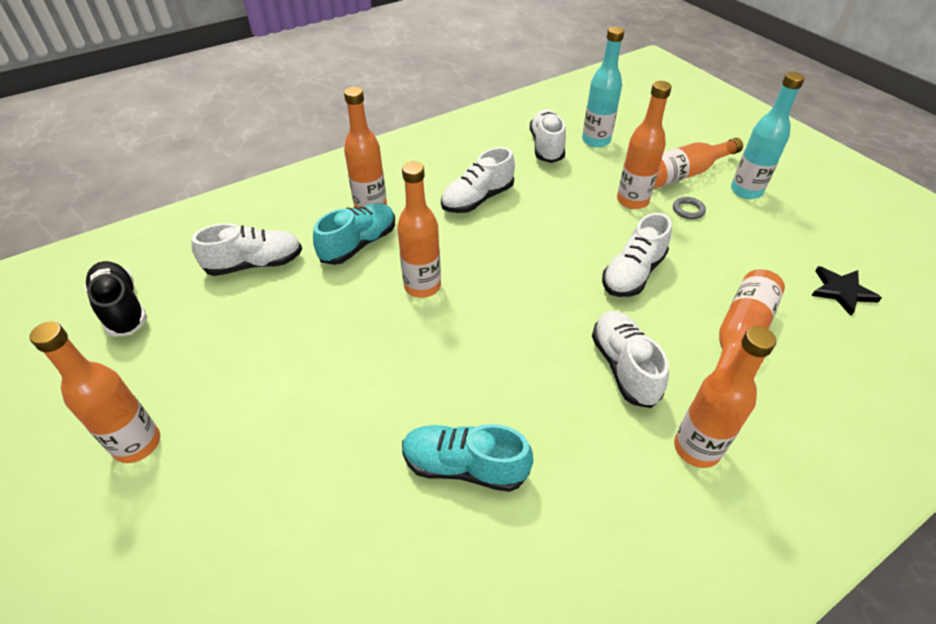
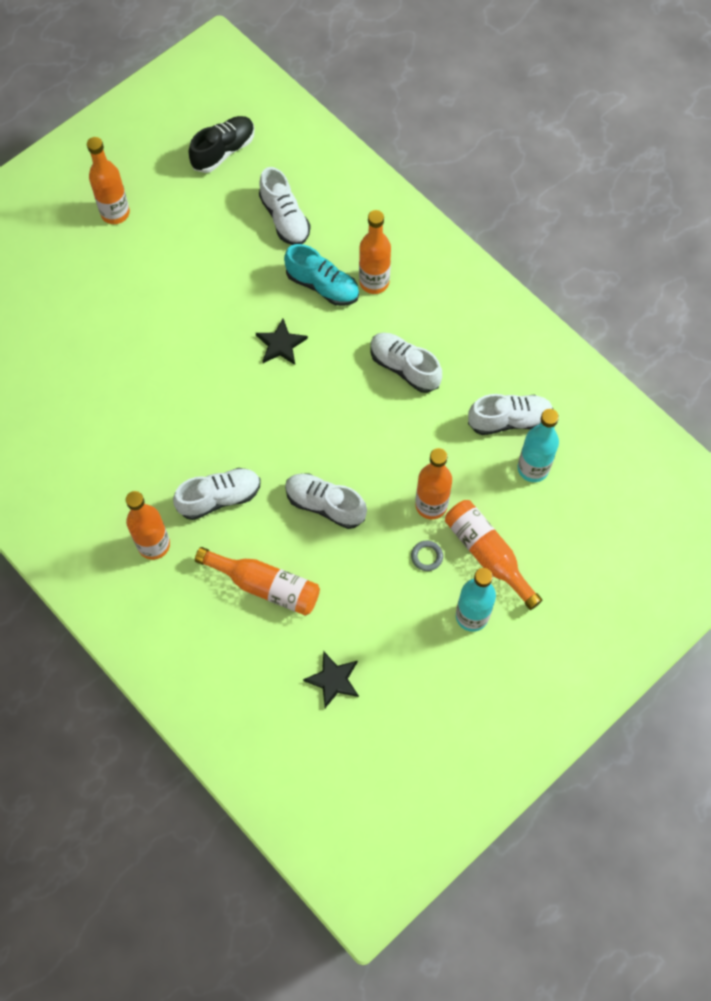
camera: 80 degrees right, 20 degrees up
orange bottle [397,161,441,298] -> black star [256,319,308,365]
turquoise shoe [402,424,533,492] -> none

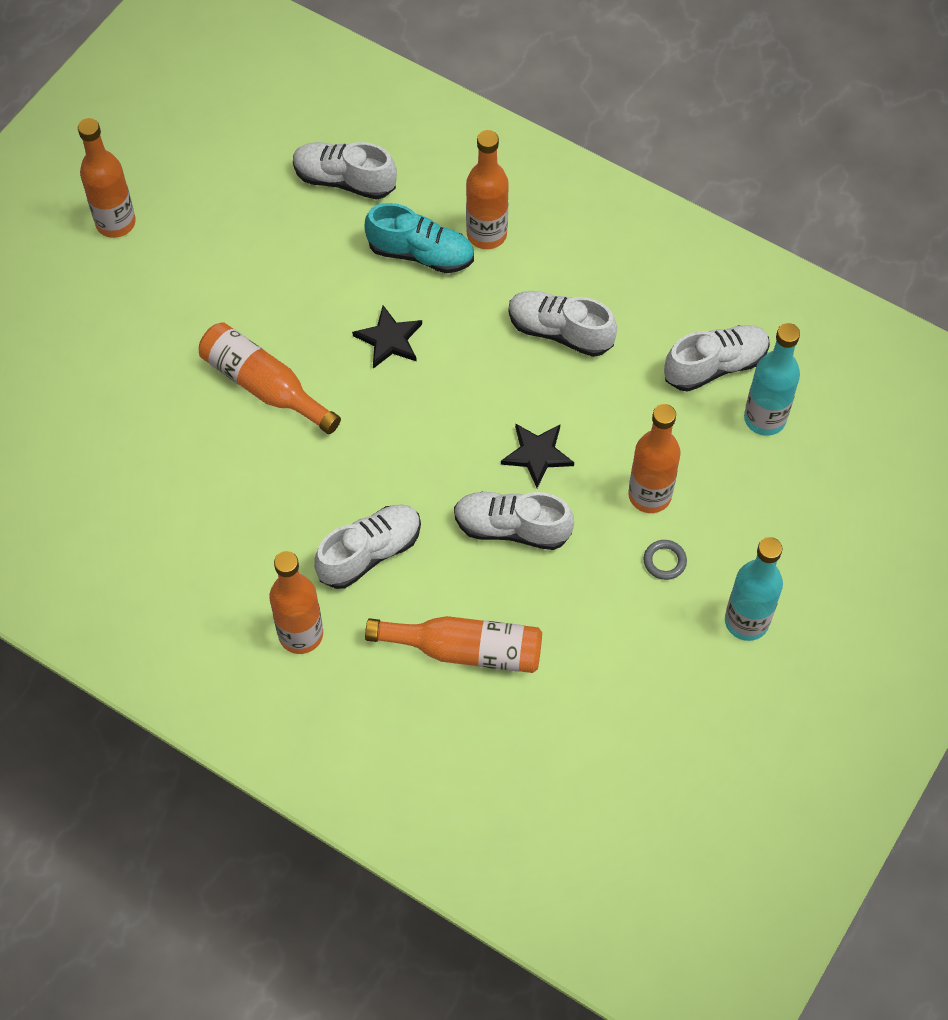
camera: 15 degrees left, 5 degrees down
black shoe [189,116,255,173] -> none
white shoe [259,167,311,245] -> white shoe turned 150 degrees clockwise [293,142,397,200]
black star [303,651,359,708] -> black star moved to [501,423,574,488]
orange bottle [445,500,542,610] -> orange bottle moved to [199,322,341,434]

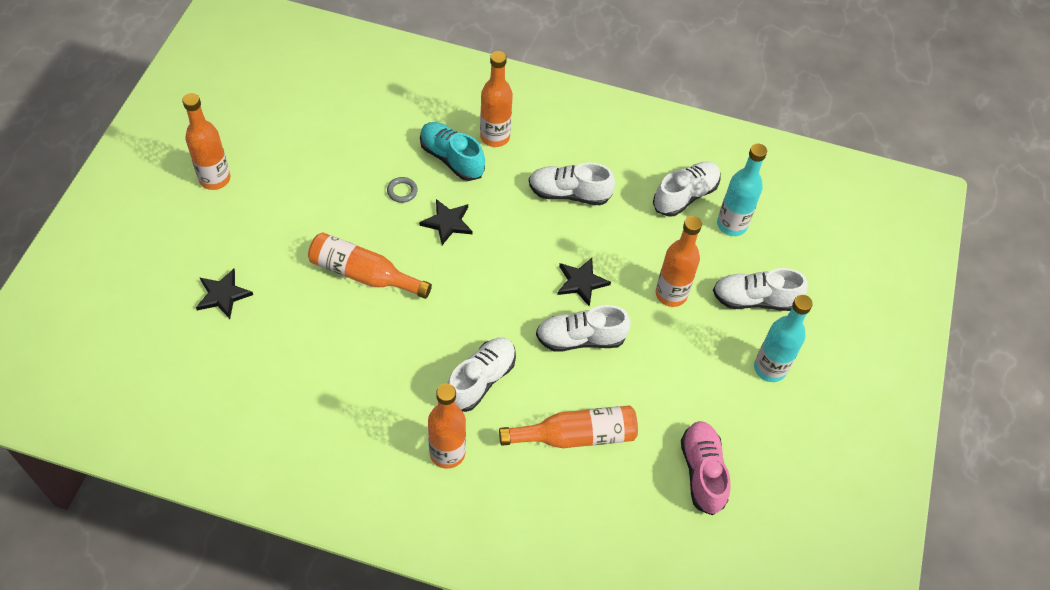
camera: 20 degrees left, 5 degrees down
white shoe [293,142,397,200] -> white shoe moved to [713,268,808,311]
turquoise shoe [365,203,474,273] -> turquoise shoe turned 135 degrees counterclockwise [420,122,485,181]
grey ring [644,540,687,580] -> grey ring moved to [387,177,418,203]
none -> black star [196,269,253,319]
none -> pink shoe [681,421,731,515]

